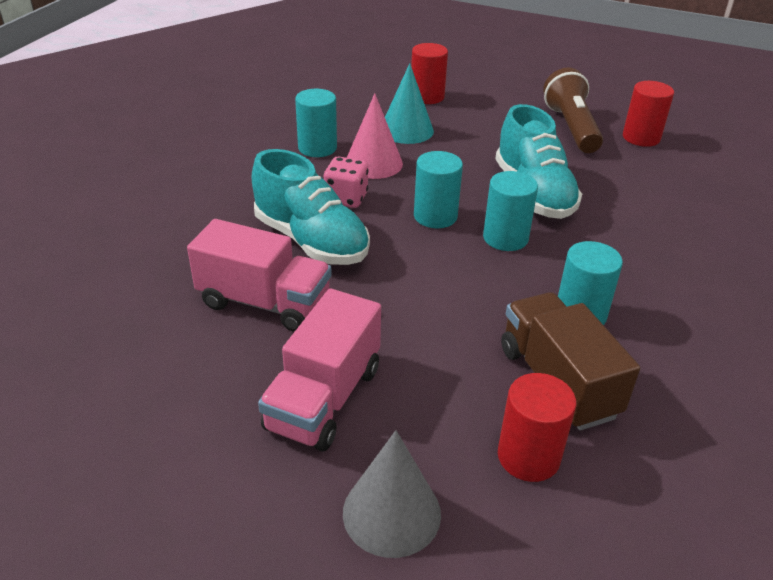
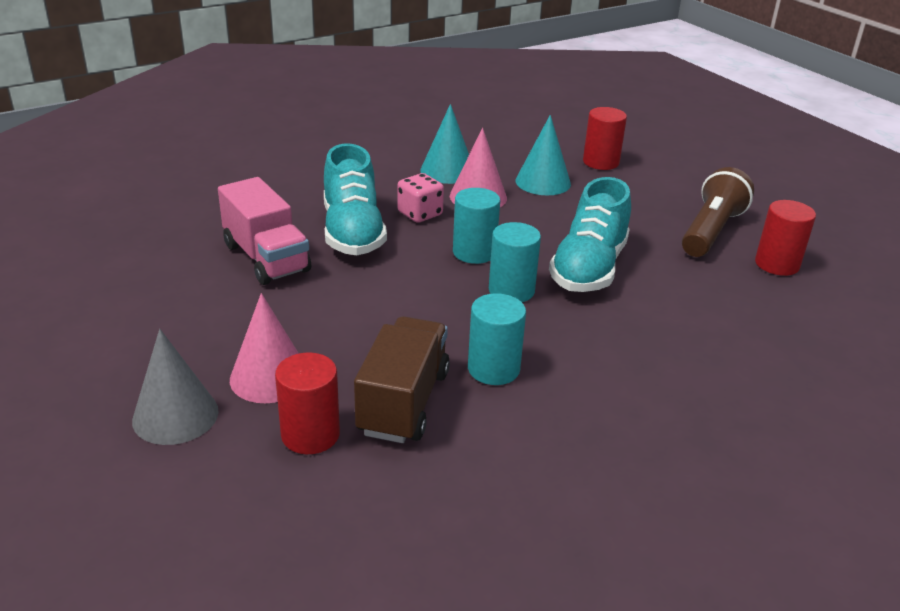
camera: 35 degrees right, 5 degrees down
pink truck [258,289,381,451] -> none
turquoise cylinder [295,89,337,157] -> turquoise cone [421,104,469,184]
none -> pink cone [230,293,299,403]

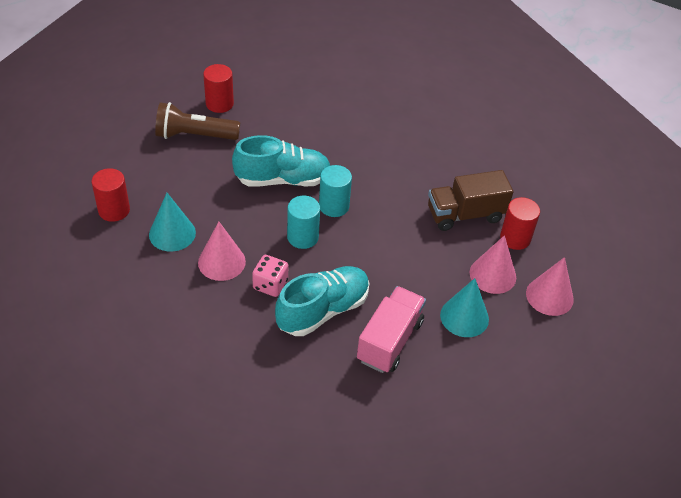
camera: 120 degrees left, 15 degrees up
grey cone [132,329,219,445] -> pink cone [526,257,574,316]
turquoise cone [421,104,469,184] -> turquoise cone moved to [440,278,489,337]
turquoise cylinder [468,293,526,385] -> none

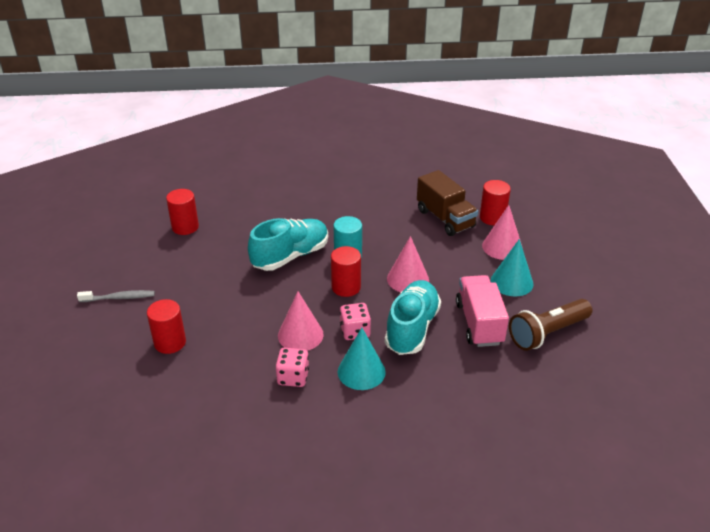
camera: 30 degrees left, 10 degrees down
turquoise cone [149,193,196,252] -> turquoise cone moved to [338,328,386,390]
brown flashlight [155,102,240,140] -> brown flashlight moved to [509,299,592,351]
turquoise cylinder [287,196,320,249] -> red cylinder [331,246,361,297]
brown truck [428,170,513,231] -> brown truck turned 75 degrees counterclockwise [417,170,478,236]
pink cone [526,257,574,316] -> pink cone moved to [387,236,429,292]
none -> grey toothbrush [77,290,155,302]
none -> pink dice [276,348,309,387]

